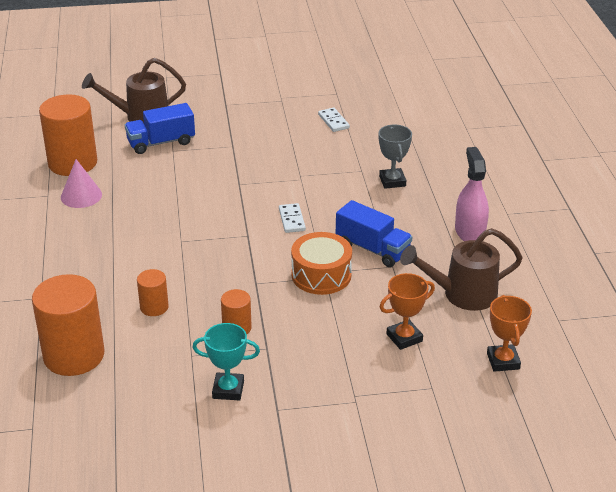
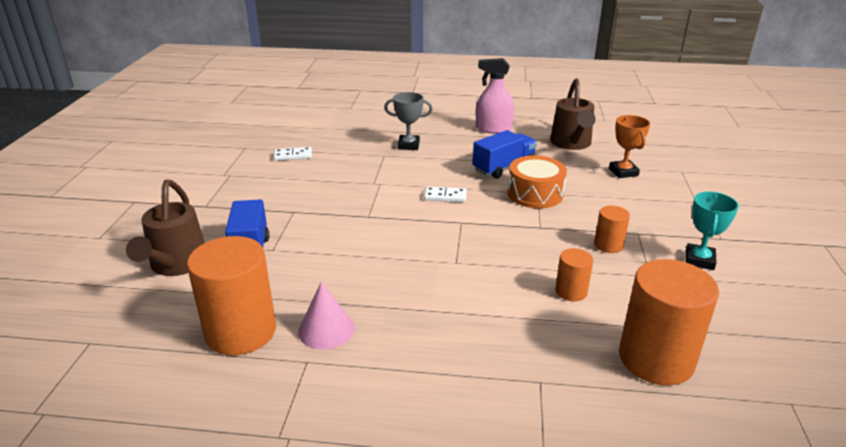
camera: 75 degrees left, 5 degrees down
orange trophy [487,295,532,372] -> none

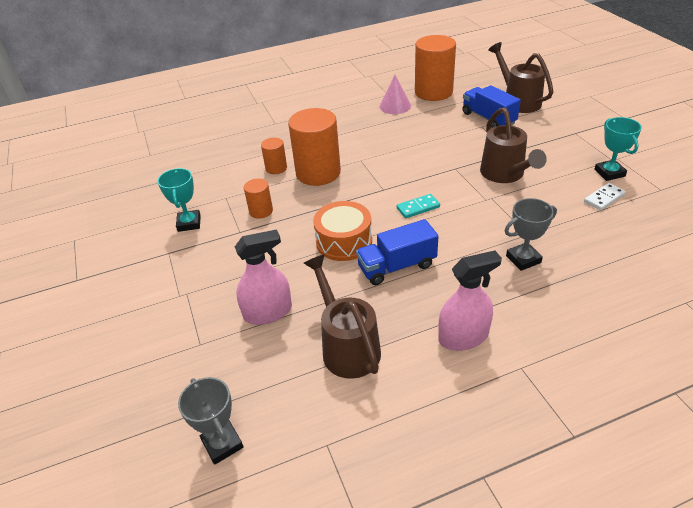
camera: 155 degrees right, 10 degrees up
white domino [424,187,467,202] -> turquoise domino [397,194,440,218]
blue truck [473,130,537,179] -> blue truck turned 45 degrees clockwise [356,219,438,285]
orange trophy [609,115,650,178] -> pink spray bottle [235,229,292,325]
orange cylinder [619,259,719,385] -> orange cylinder moved to [288,108,341,186]
none -> grey trophy [178,377,244,465]
none -> brown watering can [480,107,547,183]
none -> turquoise trophy [594,117,642,181]

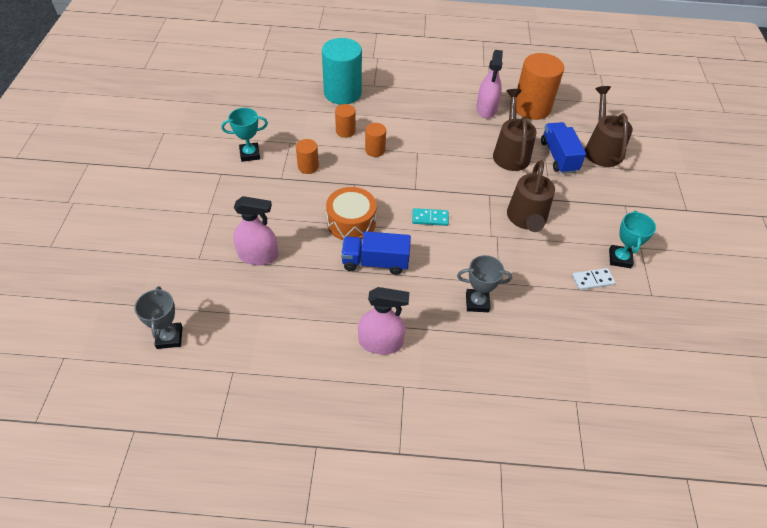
camera: 20 degrees right, 10 degrees up
turquoise trophy [157,168,201,232] -> turquoise trophy turned 60 degrees clockwise [221,108,268,162]
orange cylinder [288,108,341,186] -> orange cylinder [365,123,386,157], size x0.49
brown watering can [304,255,381,379] -> brown watering can moved to [493,89,537,171]
pink cone [379,75,411,114] -> pink spray bottle [476,50,503,118]
none -> turquoise cylinder [322,38,362,105]

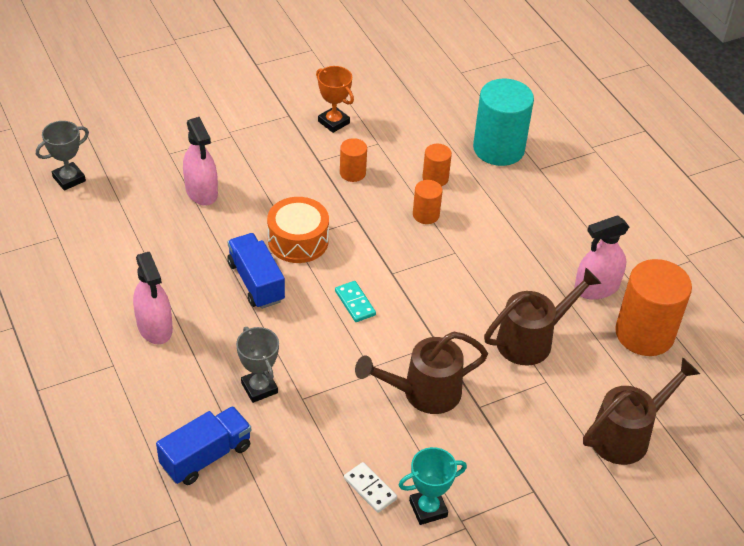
camera: 60 degrees right, 5 degrees down
turquoise trophy [221,108,268,162] -> orange trophy [316,66,354,133]
blue truck [541,122,586,174] -> blue truck moved to [156,406,251,485]

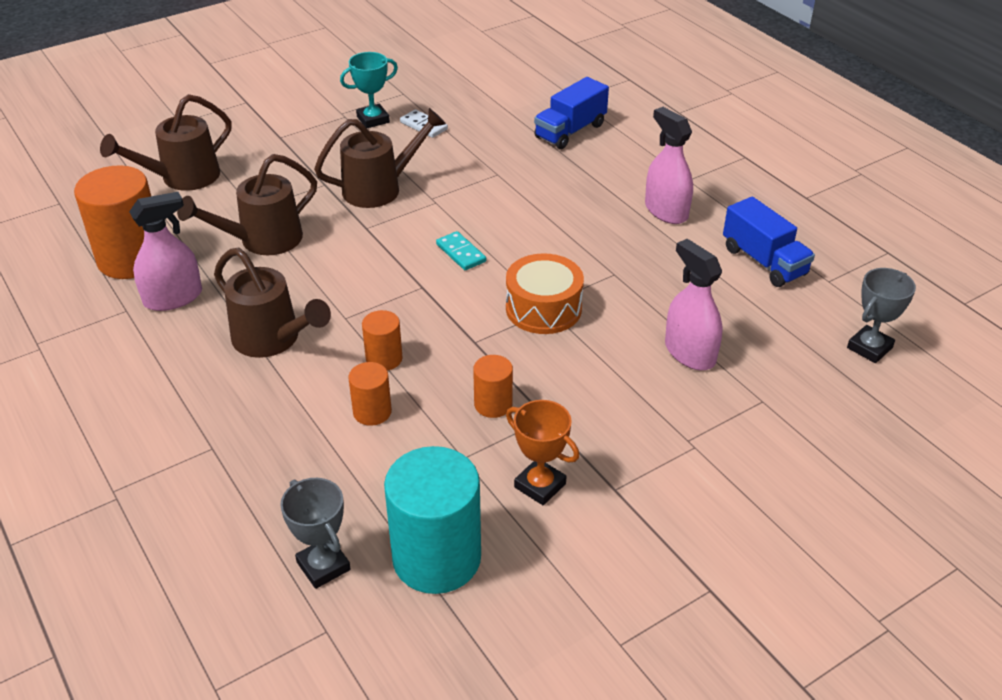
camera: 175 degrees right, 5 degrees down
blue truck [227,233,285,309] -> blue truck moved to [723,196,815,287]
grey trophy [236,327,279,403] -> grey trophy moved to [280,478,351,589]
turquoise cylinder [473,79,534,166] -> turquoise cylinder moved to [384,446,481,594]
none -> brown watering can [214,248,331,358]

